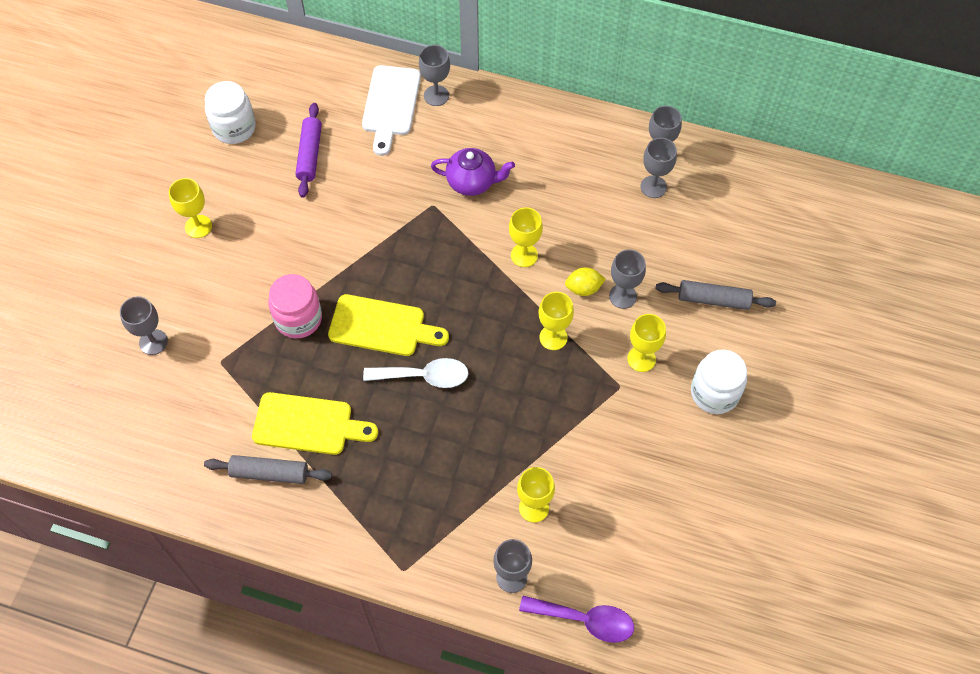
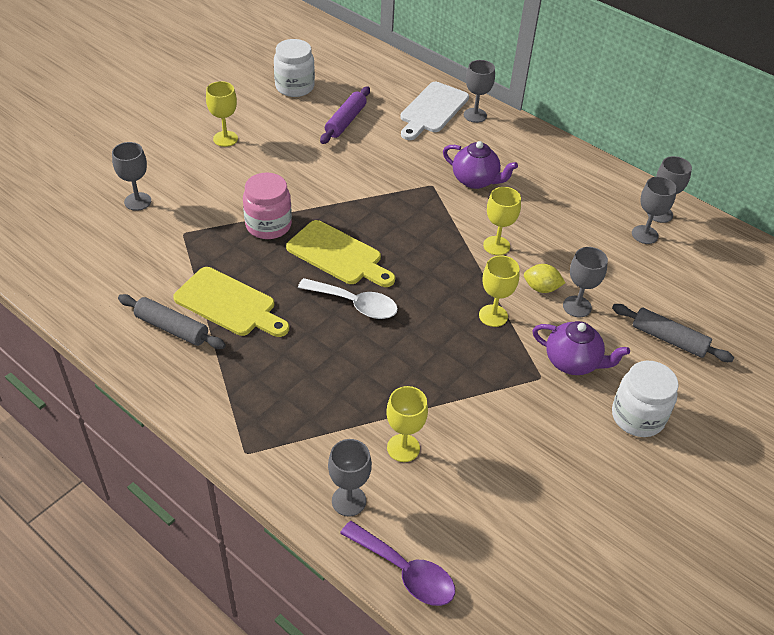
camera: 20 degrees right, 15 degrees down
yellow goblet [627,314,666,372] -> purple teapot [532,321,630,375]

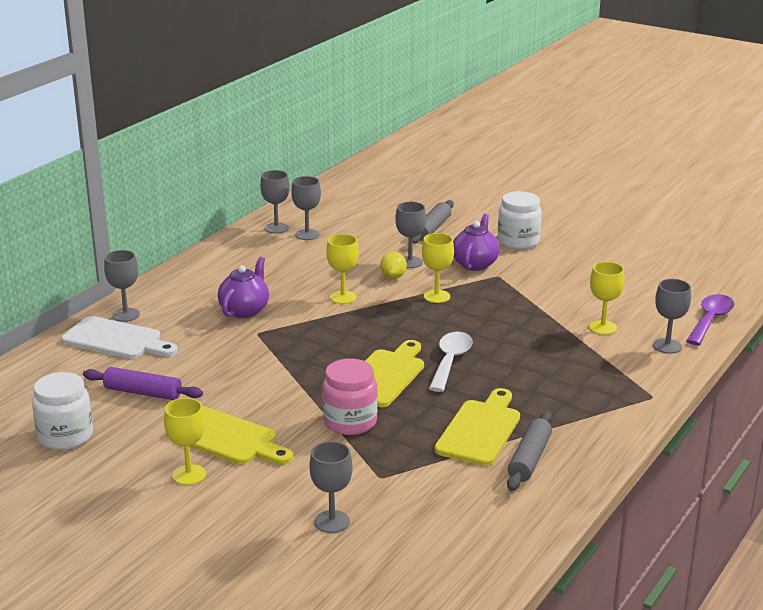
camera: 95 degrees left, 20 degrees down
none -> yellow cutting board [166,406,293,465]

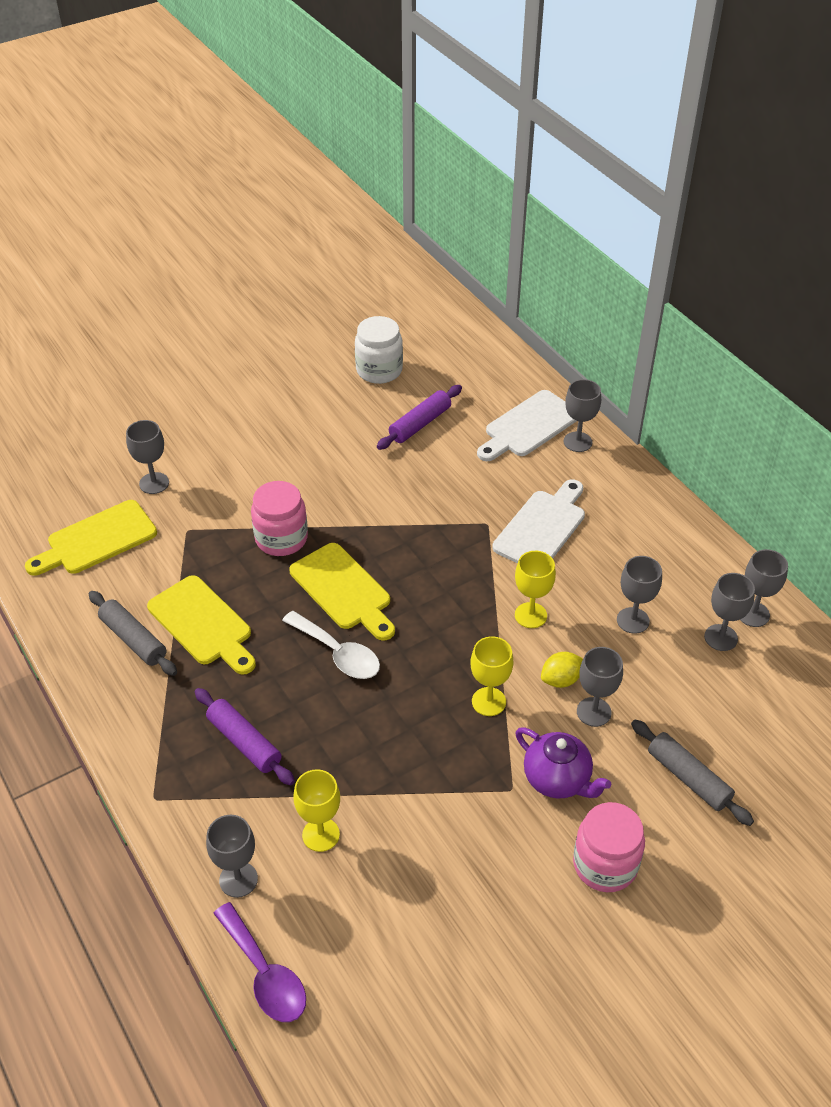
camera: 115 degrees right, 20 degrees up
yellow goblet [164,398,206,485] -> none
yellow cutting board [166,406,293,465] -> yellow cutting board moved to [25,500,157,576]
purple teapot [218,257,269,318] -> white cutting board [492,479,585,563]
yellow lemon [380,252,407,279] -> yellow lemon turned 60 degrees counterclockwise [541,652,583,688]
white jar [498,191,542,249] -> pink jar [573,802,645,892]
none -> purple rolling pin [195,688,295,785]
none -> grey goblet [617,556,662,634]

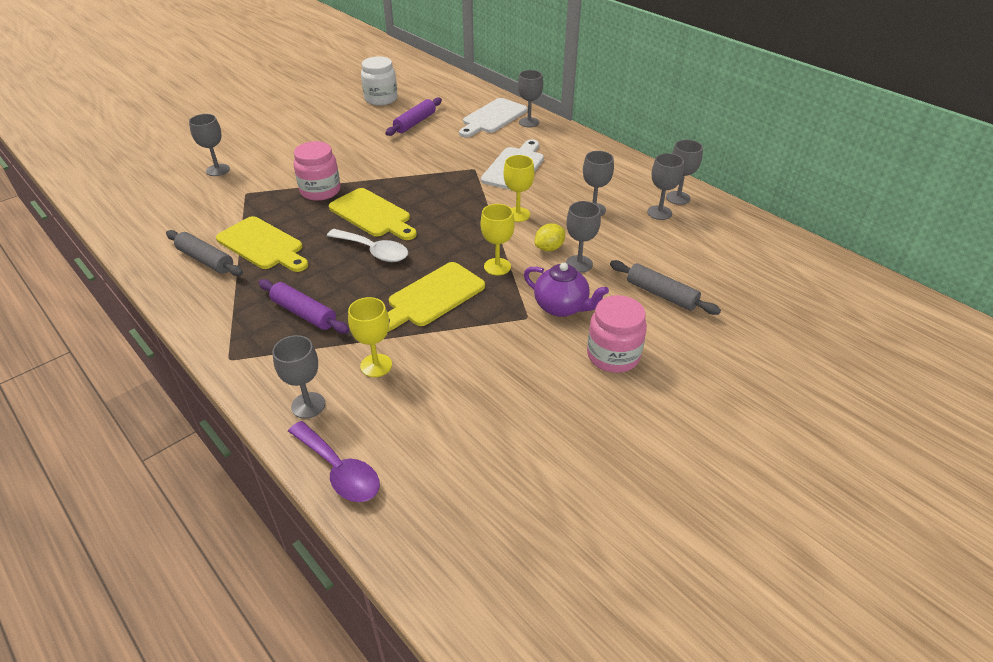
camera: 10 degrees left, 5 degrees down
yellow cutting board [25,500,157,576] -> yellow cutting board moved to [387,262,485,332]

